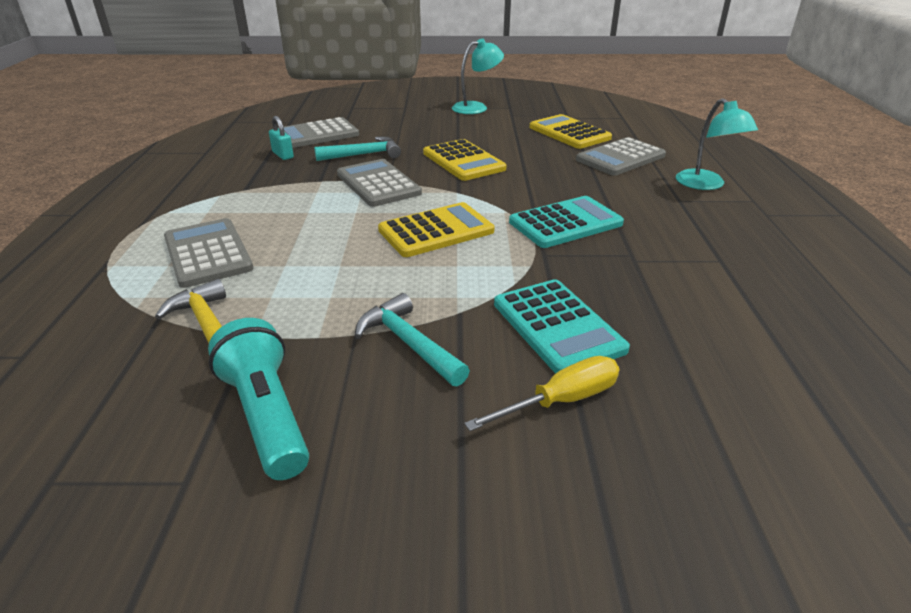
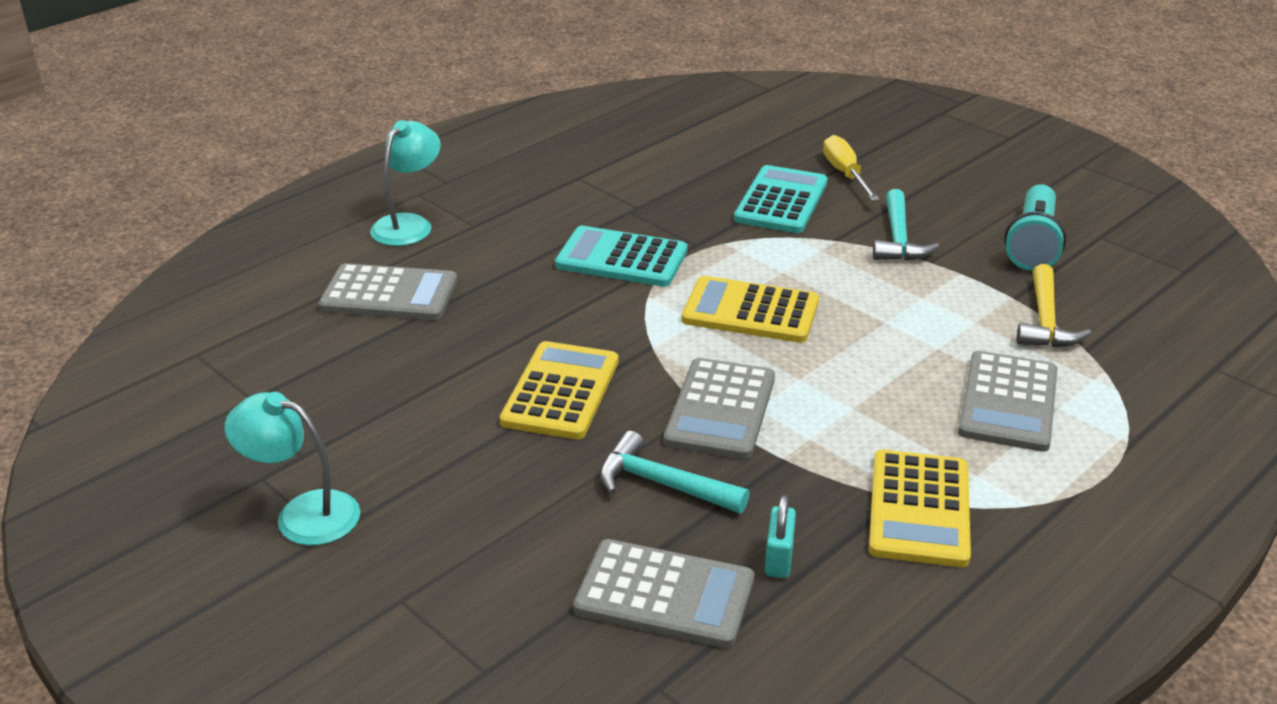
camera: 135 degrees left, 0 degrees up
yellow screwdriver [464,356,619,431] -> yellow screwdriver turned 60 degrees clockwise [823,135,879,201]
yellow calculator [529,114,612,149] -> yellow calculator moved to [869,450,971,567]

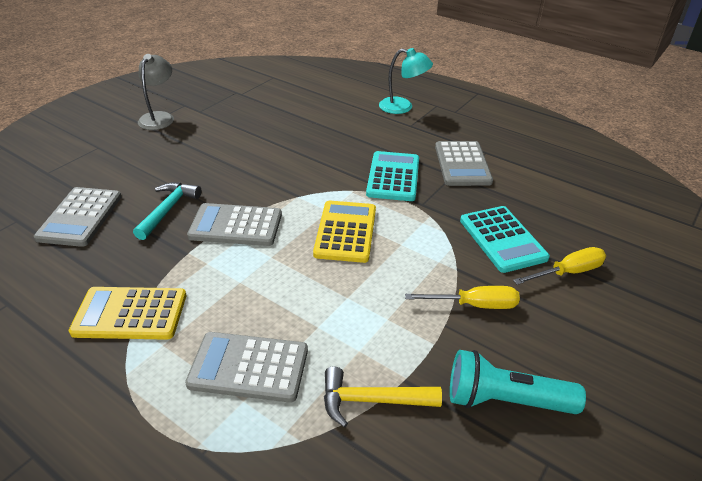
camera: 80 degrees right, 5 degrees up
turquoise lamp [225,392,360,545] -> grey lamp [138,54,174,130]
grey calculator [319,263,457,320] -> grey calculator moved to [435,141,493,186]
yellow calculator [500,341,618,439] -> none
turquoise calculator [734,165,828,233] -> turquoise calculator turned 60 degrees clockwise [460,206,550,273]
turquoise padlock [765,495,796,578] -> none
turquoise hammer [873,189,939,261] -> yellow screwdriver [405,286,520,309]

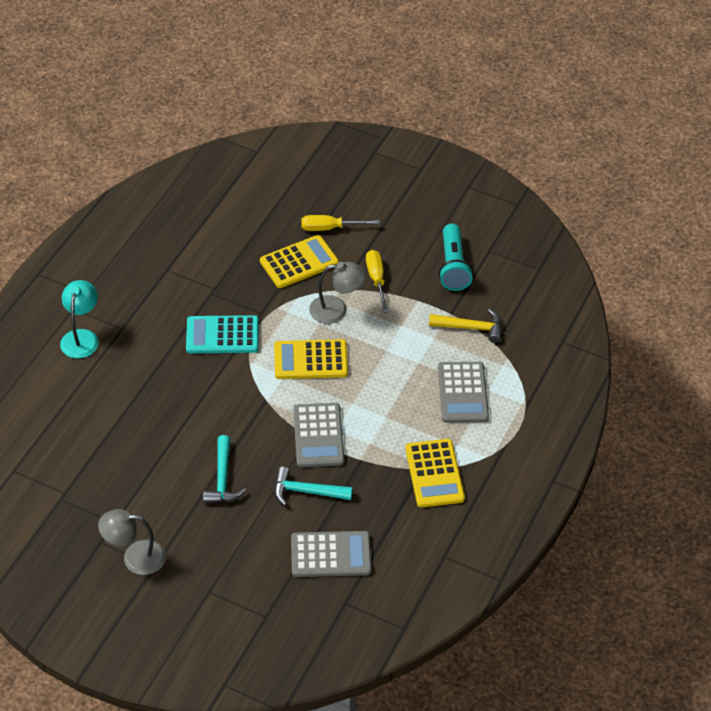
camera: 100 degrees left, 10 degrees up
yellow hammer [324,366,442,427] -> yellow hammer turned 75 degrees counterclockwise [429,308,502,343]
grey calculator [435,141,493,186] -> none
turquoise calculator [460,206,550,273] -> yellow calculator [260,235,339,288]
yellow screwdriver [513,247,606,285] -> yellow screwdriver turned 60 degrees counterclockwise [301,215,380,231]
none -> turquoise hammer [203,435,246,503]
none -> grey lamp [309,262,366,324]

